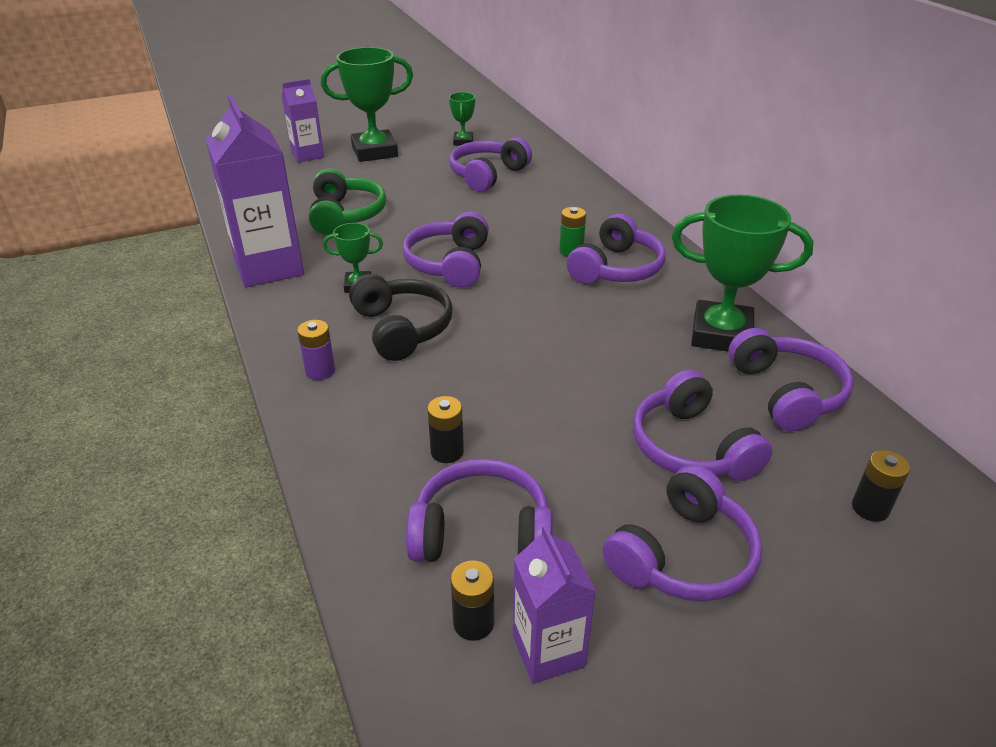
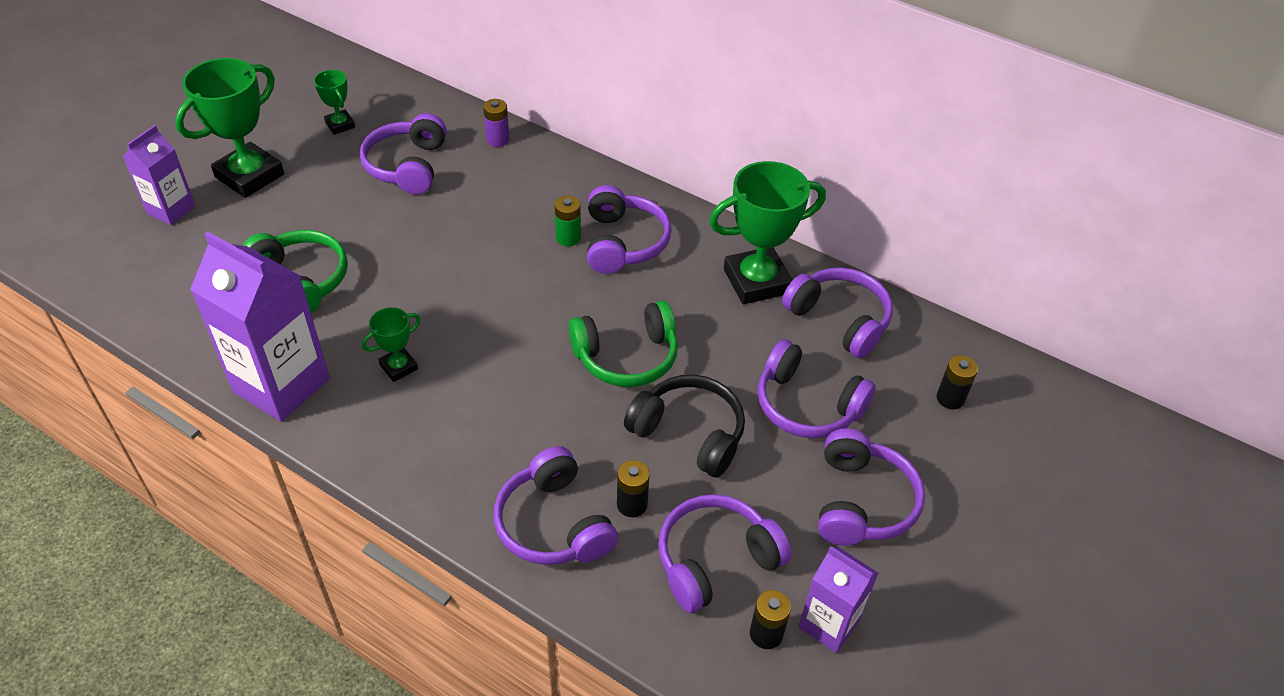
camera: 35 degrees left, 10 degrees up
purple battery [297,320,335,380] -> purple battery moved to [483,99,509,147]
black headphones [349,274,452,361] -> black headphones moved to [624,375,745,478]
purple headphones [403,212,489,288] -> purple headphones moved to [494,446,618,565]
none -> green headphones [569,301,678,387]

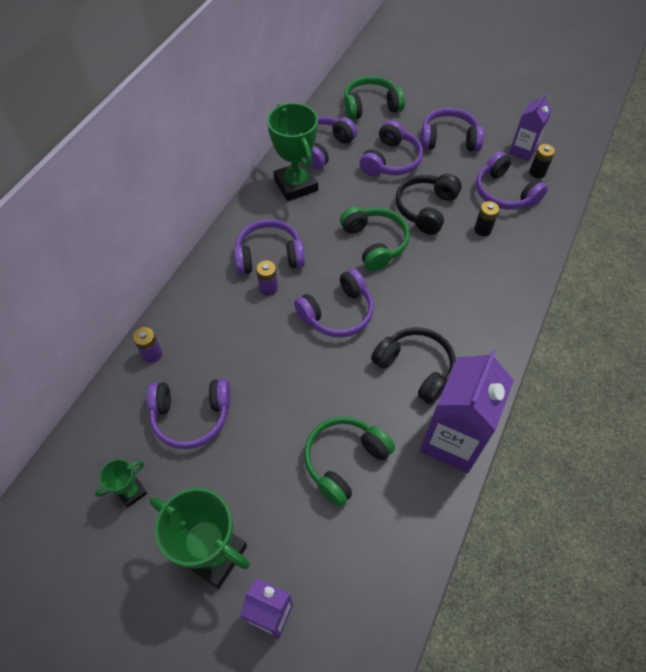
camera: 95 degrees left, 10 degrees up
green trophy [362,307,421,382] -> black headphones [371,327,456,405]
purple headphones [494,446,618,565] -> purple headphones moved to [294,268,374,337]
green battery [555,196,581,246] -> purple battery [256,261,278,296]
black battery [937,355,978,410] -> green headphones [344,76,405,120]

